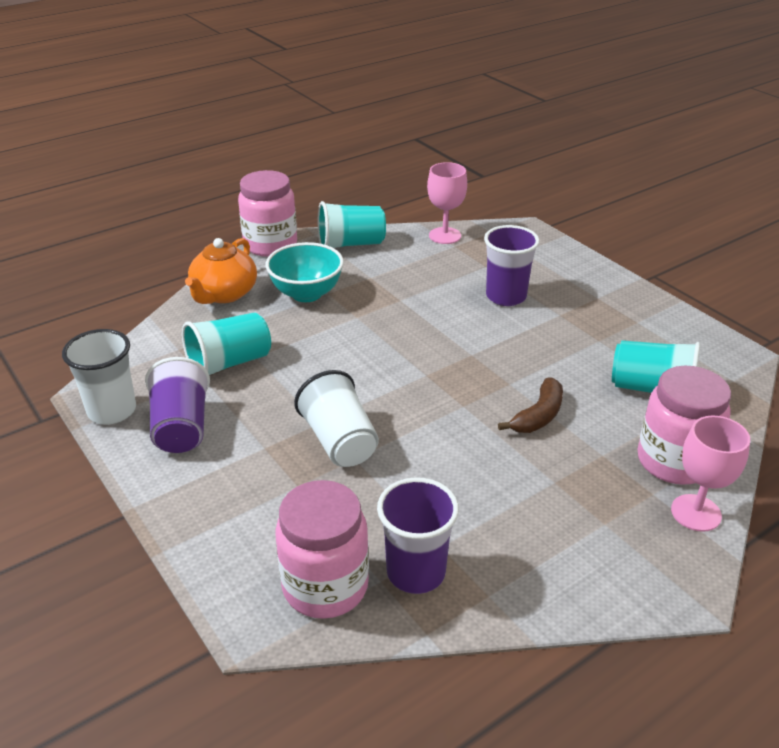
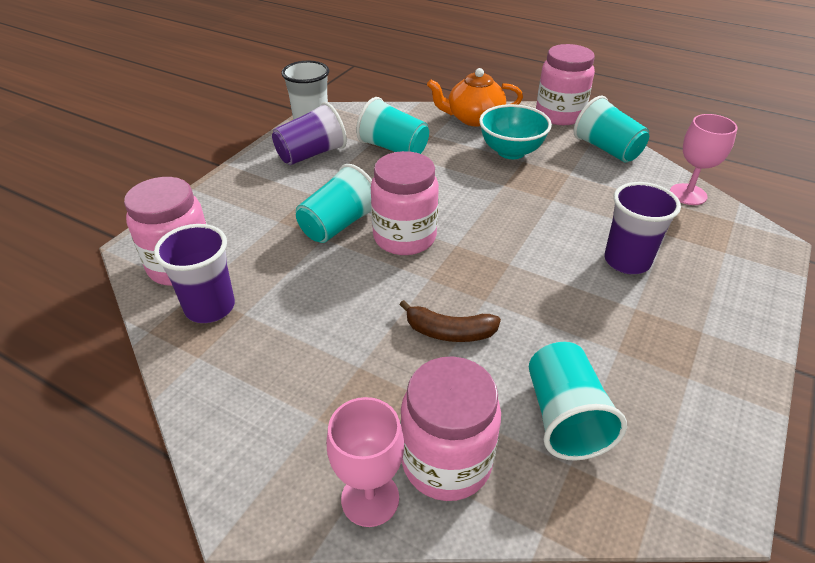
camera: 65 degrees right, 5 degrees up
white cup [294,370,379,467] -> turquoise cup [296,164,372,243]
none -> pink jar [371,151,439,255]

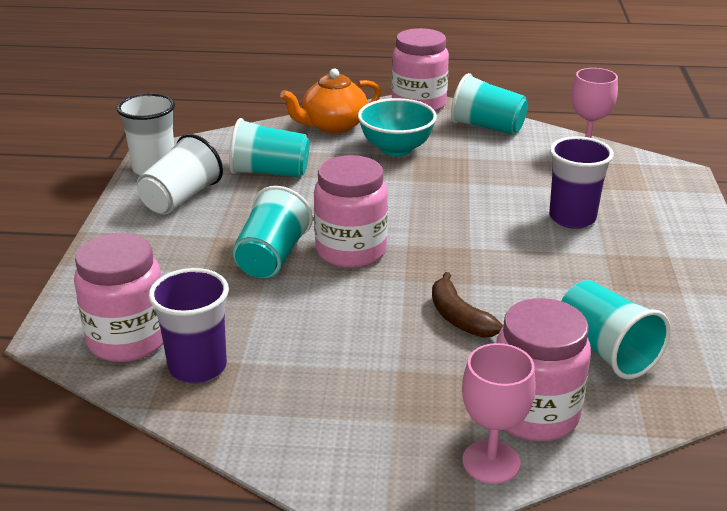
camera: 25 degrees left, 10 degrees down
purple cup [272,102,347,165] -> white cup [137,134,223,214]
brown banana [399,300,501,342] -> brown banana turned 75 degrees clockwise [432,272,503,338]

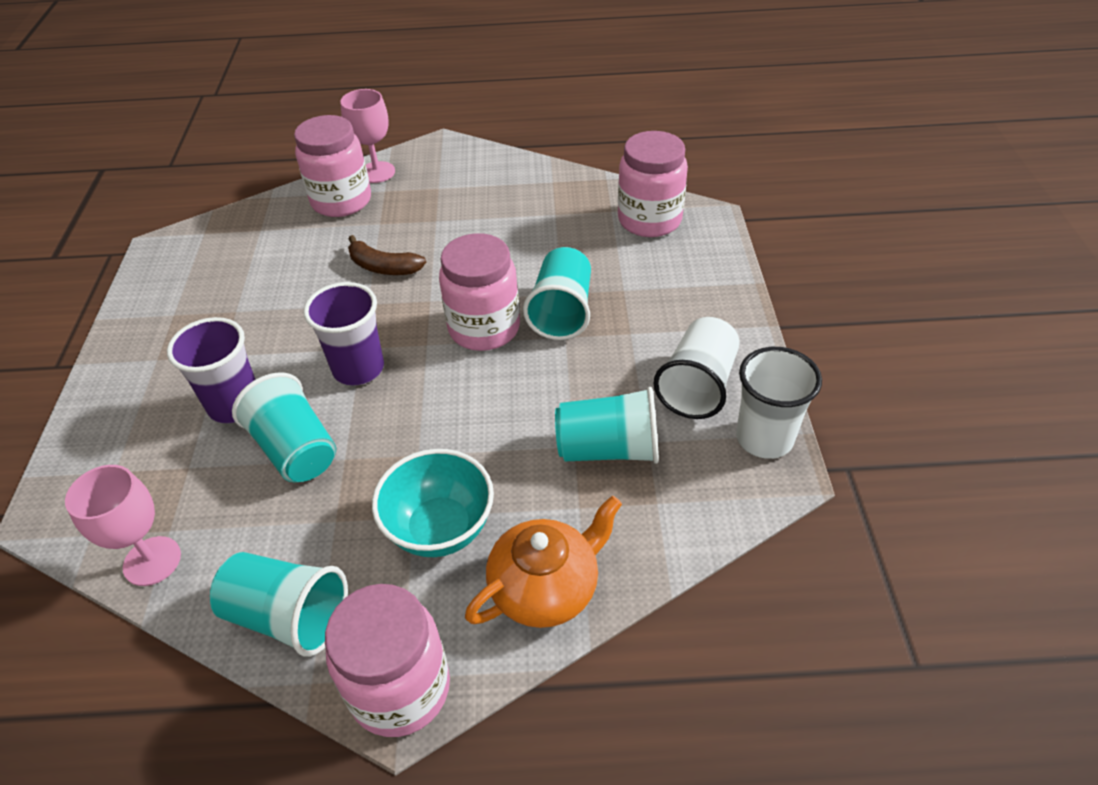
camera: 175 degrees right, 15 degrees up
purple cup [149,268,229,383] -> purple cup moved to [303,282,384,386]
brown banana [432,272,503,338] -> brown banana turned 150 degrees clockwise [348,235,426,275]
turquoise cup [561,280,671,379] -> turquoise cup moved to [232,372,336,482]

